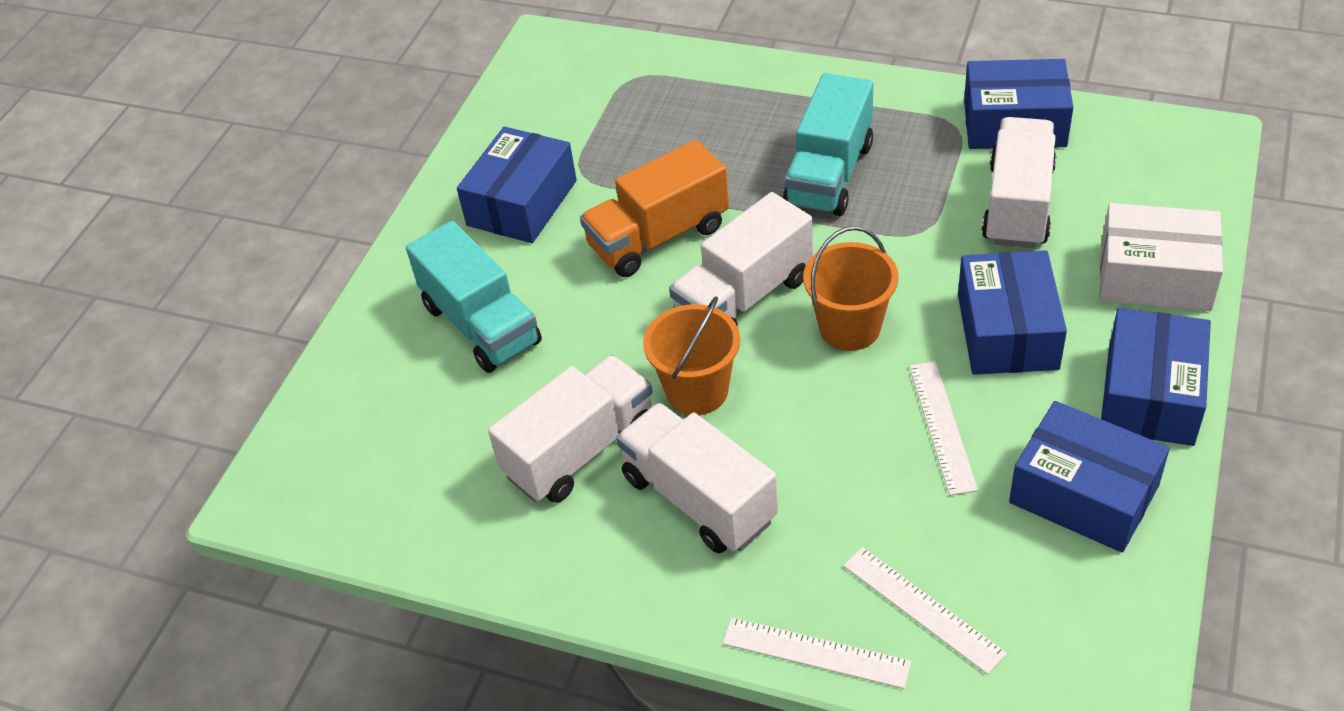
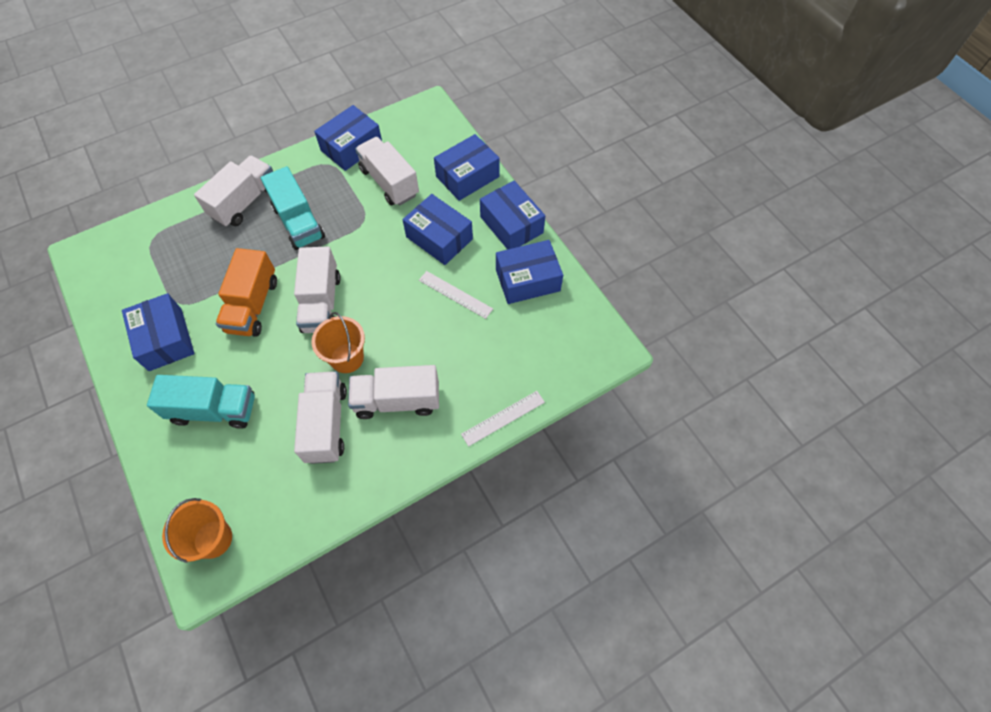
camera: 55 degrees left, 15 degrees up
orange bucket [803,226,899,351] -> orange bucket moved to [162,498,232,563]
white ruler [843,547,1007,675] -> none
white box [1100,203,1223,311] -> blue box [434,134,500,201]
none -> white truck [194,155,273,227]

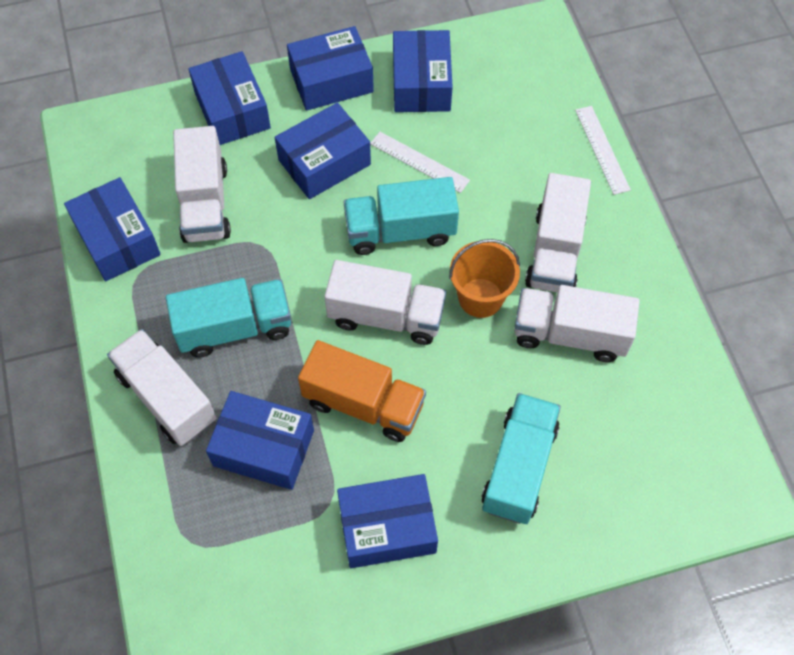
camera: 75 degrees left, 0 degrees up
orange bucket [162,498,232,563] -> none
white truck [355,137,419,206] -> white truck turned 75 degrees counterclockwise [173,126,231,243]
white ruler [419,271,493,319] -> white ruler turned 75 degrees clockwise [370,132,470,193]
none -> blue box [206,391,314,490]
none -> turquoise truck [344,177,459,255]

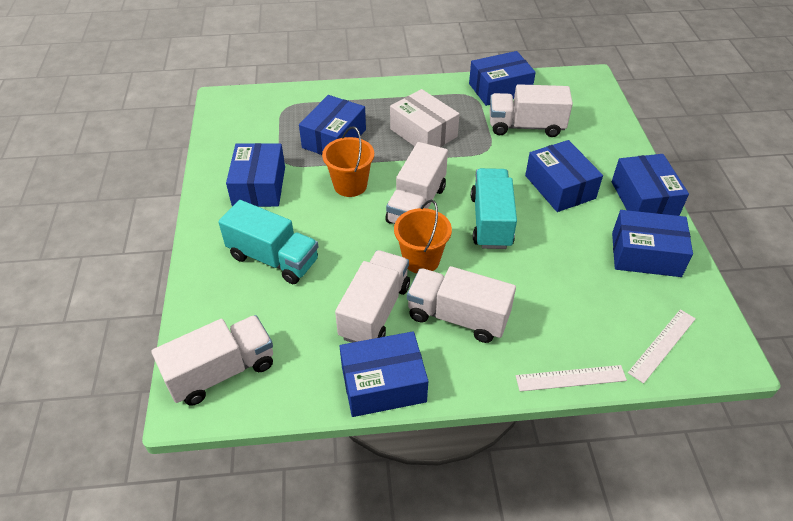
camera: 100 degrees right, 15 degrees down
white truck [107,329,216,446] -> white truck moved to [151,315,273,406]
turquoise truck [166,278,291,358] -> white box [390,89,460,147]
blue box [188,51,271,145] -> blue box moved to [340,332,428,417]
orange truck [298,340,426,442] -> orange bucket [322,126,374,197]
white ruler [370,132,470,193] -> white ruler moved to [628,309,696,384]

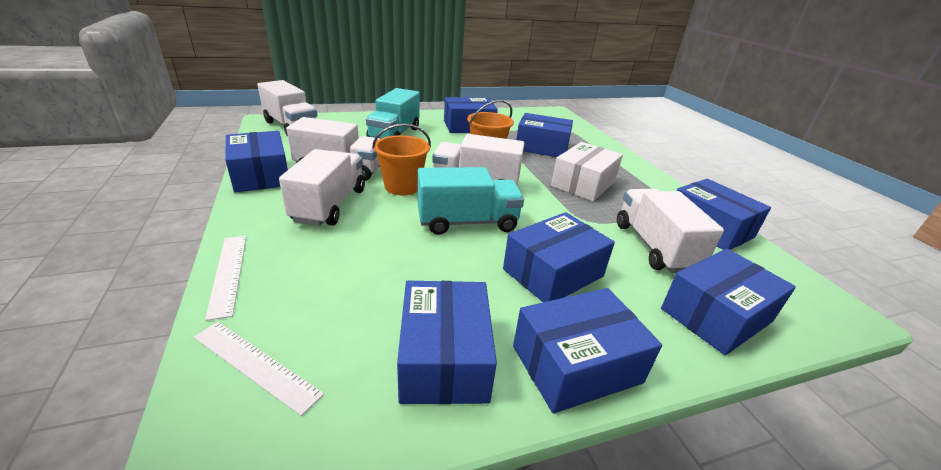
camera: 75 degrees right, 15 degrees down
none -> blue box [661,248,796,355]

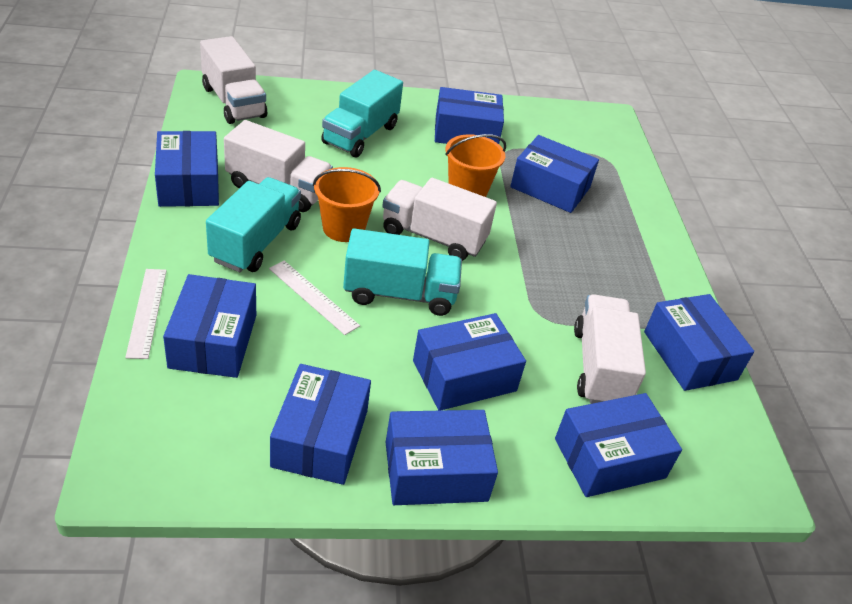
camera: 10 degrees right, 10 degrees up
white ruler [194,322,324,416] -> white ruler moved to [269,261,360,335]
white truck [279,149,365,226] -> turquoise truck [206,177,301,272]
white box [551,142,623,201] -> none
none -> blue box [163,274,256,378]

